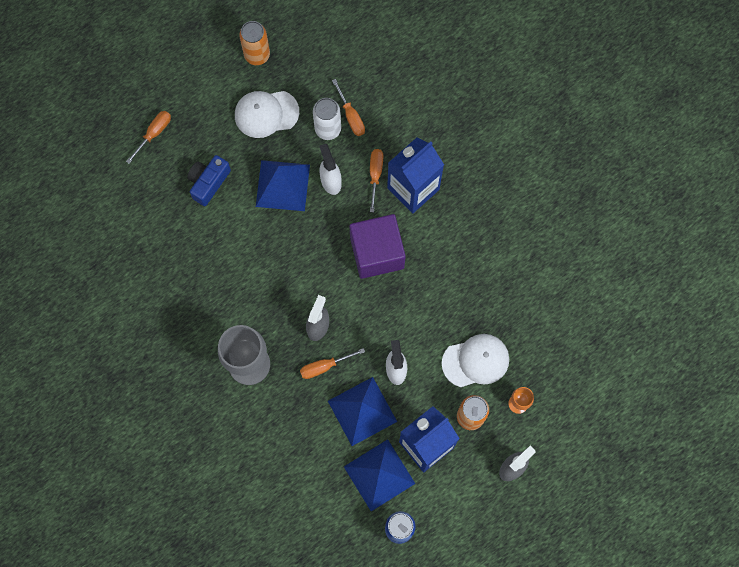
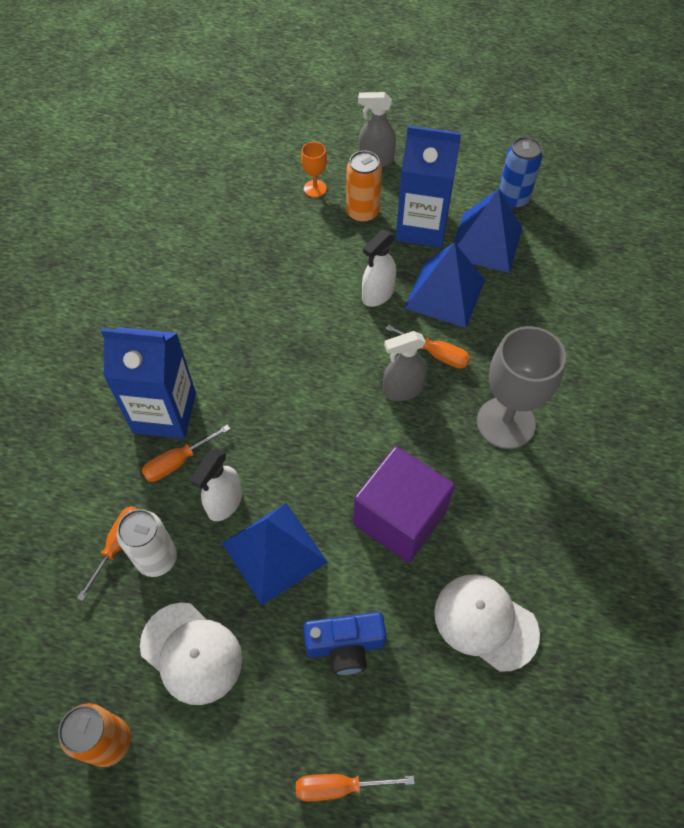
camera: 130 degrees left, 15 degrees down
purple cube [349,214,406,279] -> purple cube moved to [353,446,455,563]
white cap [442,334,509,387] -> white cap moved to [434,575,540,671]

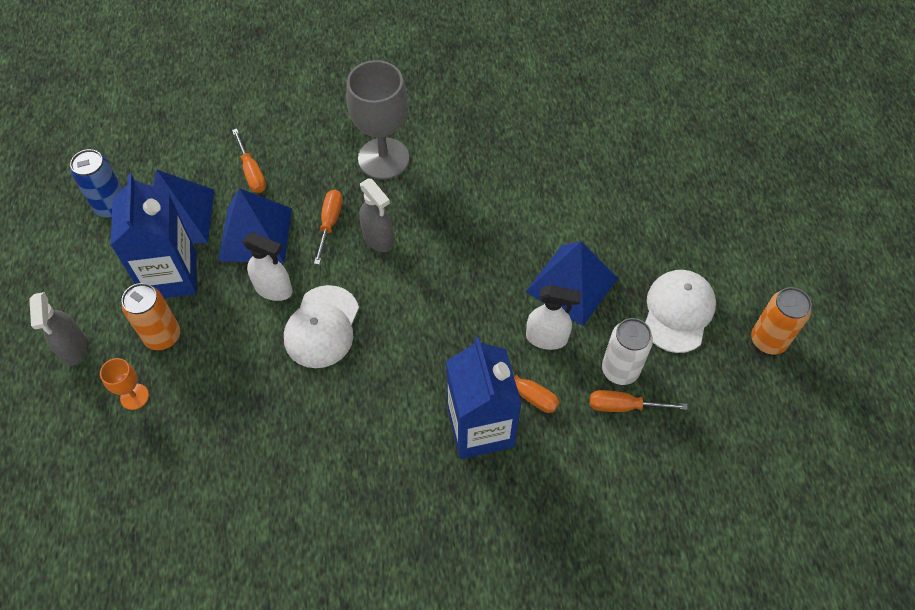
camera: 110 degrees left, 0 degrees up
orange screwdriver [296,774,415,801] -> orange screwdriver moved to [232,129,266,193]
blue camera [303,612,386,675] -> none
purple cube [353,446,455,563] -> none
white cap [434,575,540,671] -> white cap moved to [284,285,359,368]

